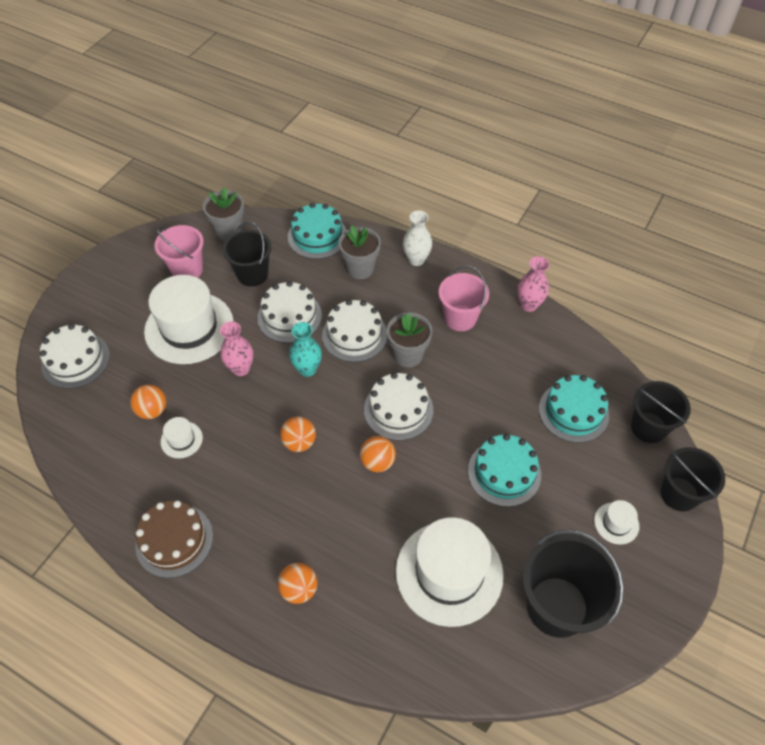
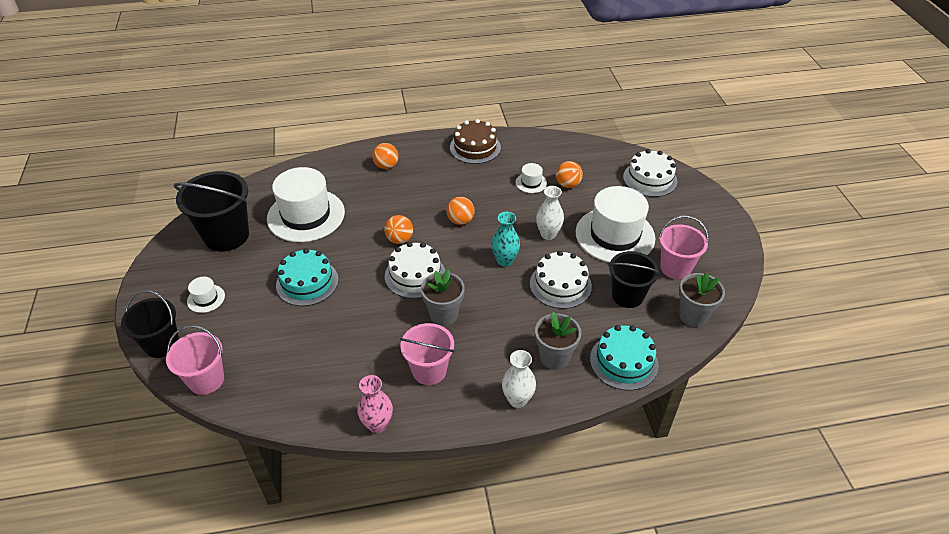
camera: 140 degrees right, 10 degrees down
pink vase [220,321,253,376] -> white vase [536,186,564,240]
white cake [322,299,387,362] -> none
turquoise cake [539,375,609,443] -> none
black bucket [631,381,691,443] -> pink bucket [166,325,224,395]

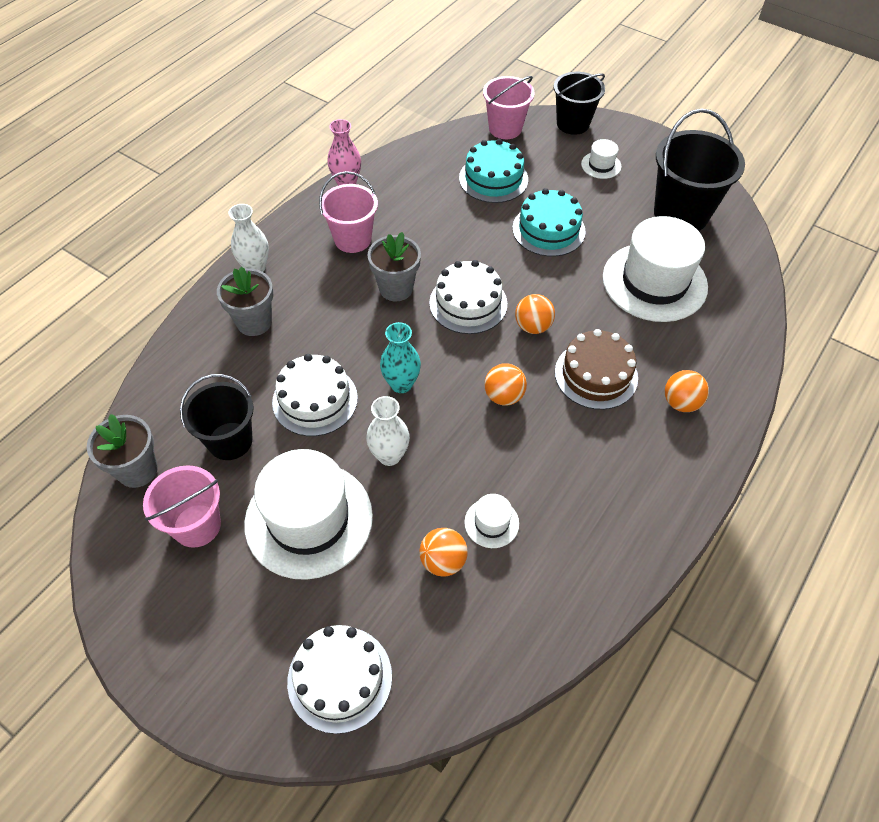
camera: 135 degrees right, 10 degrees up
brown cake [450,119,501,164] -> brown cake moved to [555,329,638,410]
turquoise cake [590,325,659,391] -> turquoise cake moved to [459,139,528,203]

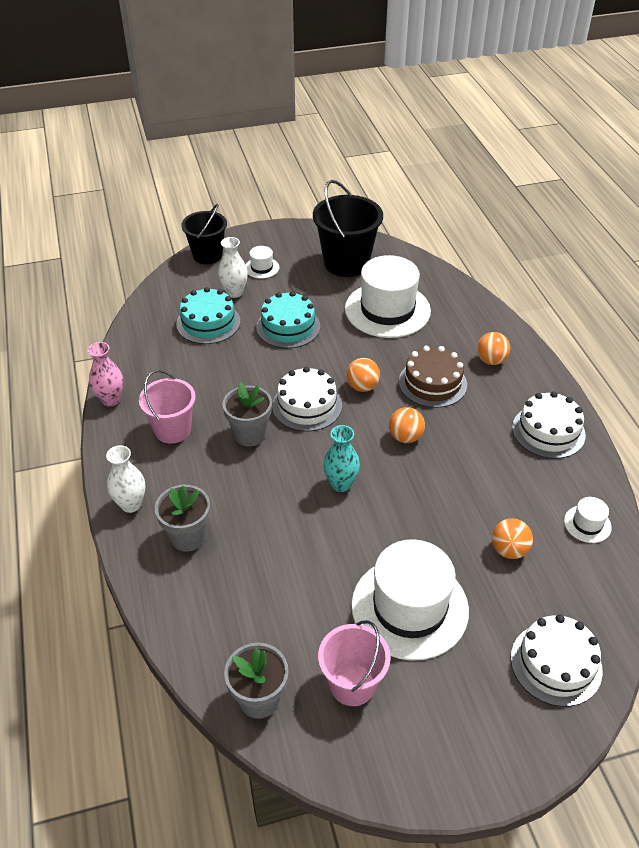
camera: 50 degrees left, 10 degrees down
black bucket [180,374,254,460] -> none
white cake [272,354,358,436] -> white cake moved to [512,392,586,459]
white vase [366,396,410,466] -> white vase moved to [218,237,248,298]
white hat [464,494,519,548] -> white hat moved to [564,497,612,543]
pink bucket [483,76,535,139] -> none

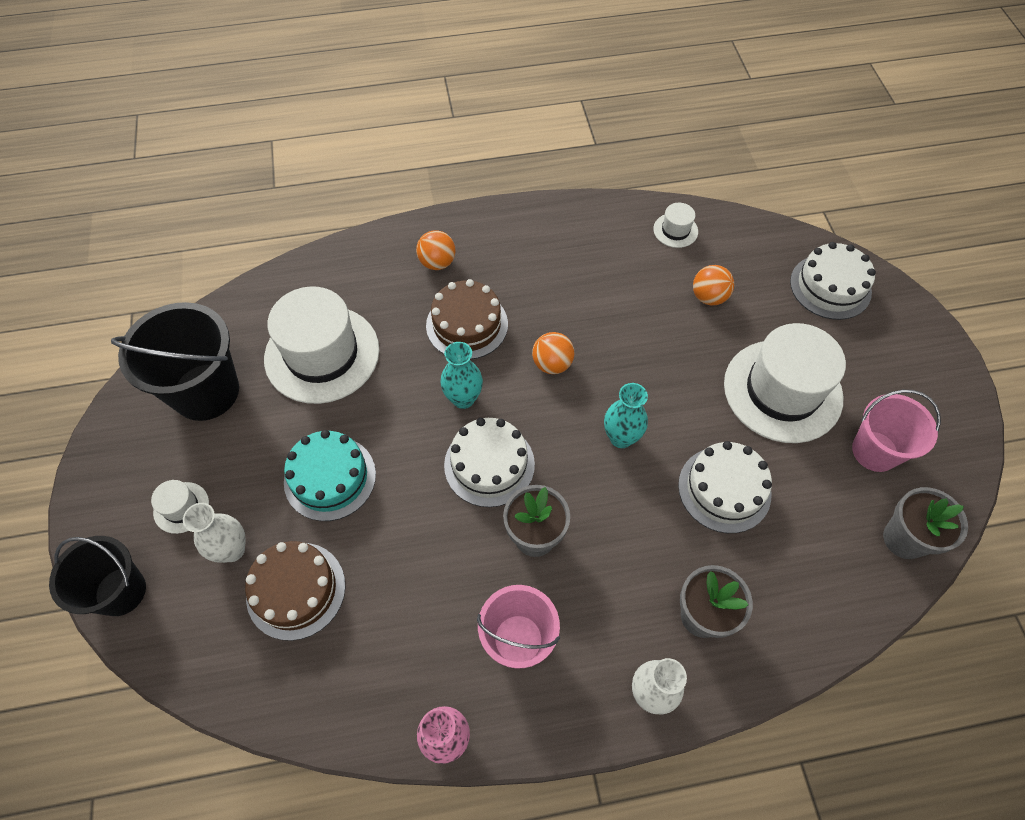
camera: 85 degrees left, 15 degrees up
turquoise cake [176,287,240,344] -> brown cake [245,541,345,641]
orange ball [346,358,380,392] -> turquoise vase [440,342,483,409]
white cake [512,392,586,459] -> white cake moved to [678,441,772,533]

